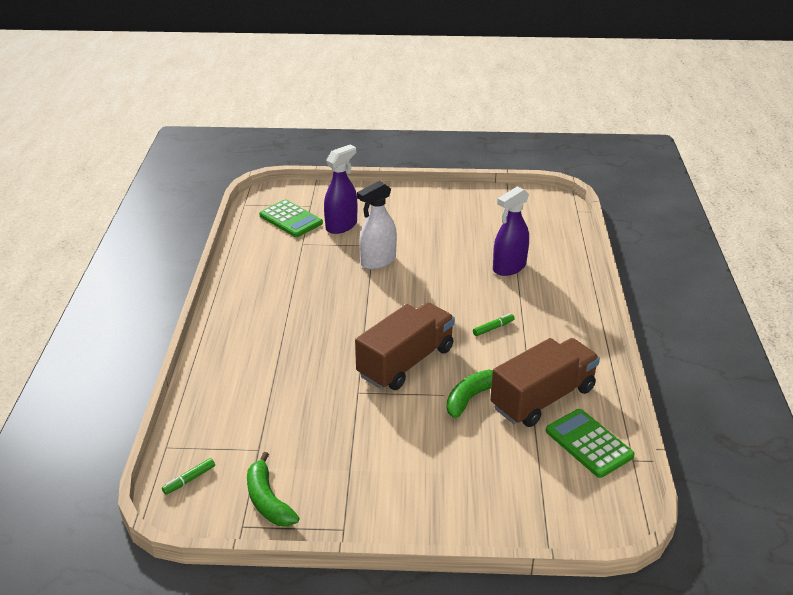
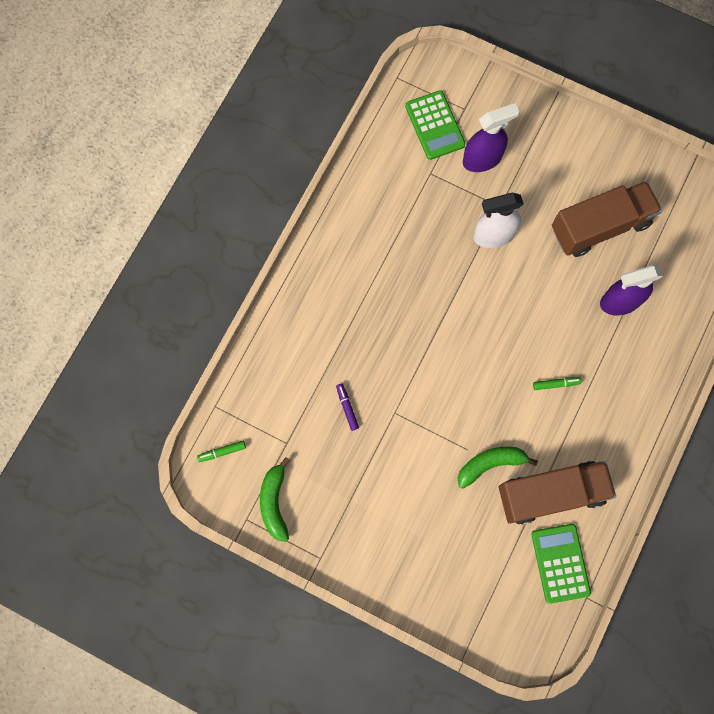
camera: 25 degrees right, 40 degrees up
brown truck [355,302,455,390] -> brown truck moved to [552,181,662,257]
none -> purple marker [336,384,359,431]

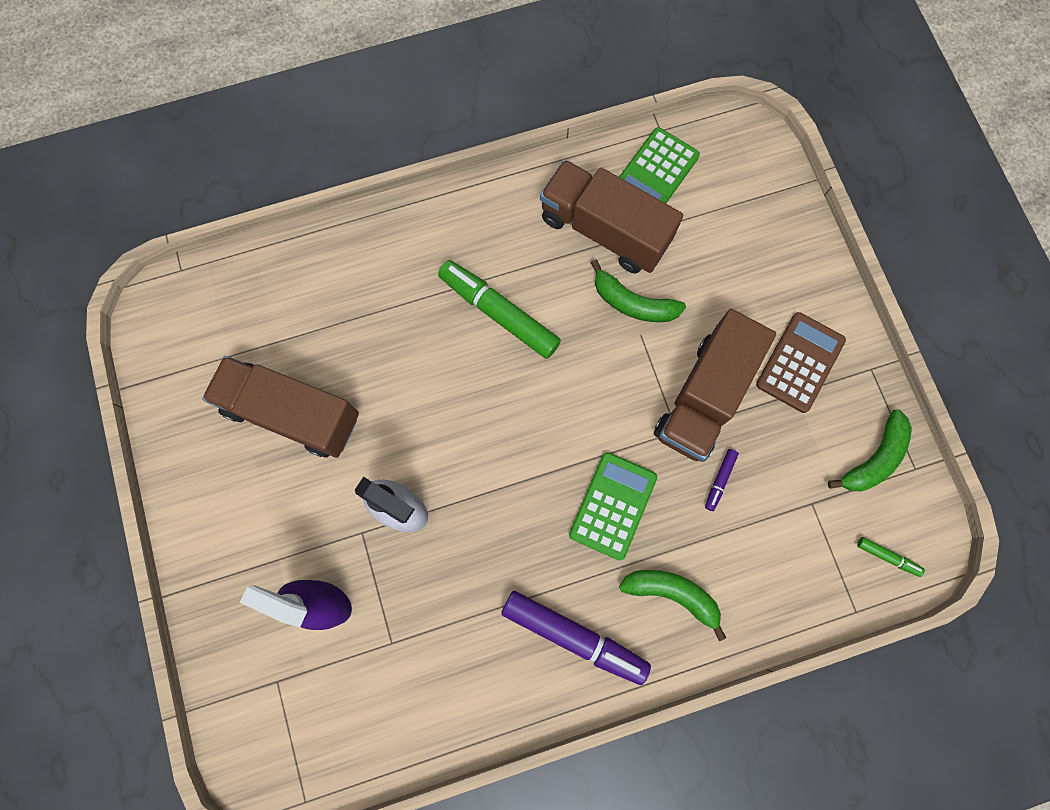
camera: 135 degrees left, 0 degrees up
green calculator [405,90,466,160] -> green calculator moved to [569,452,657,560]
green marker [533,377,582,390] -> green marker [438,260,561,359], size x2.26
purple spray bottle [600,265,663,316] -> none
none -> purple marker [501,591,651,685]
none -> green banana [619,570,726,641]
none -> brown truck [654,309,776,462]
none -> brown calculator [756,312,846,413]

